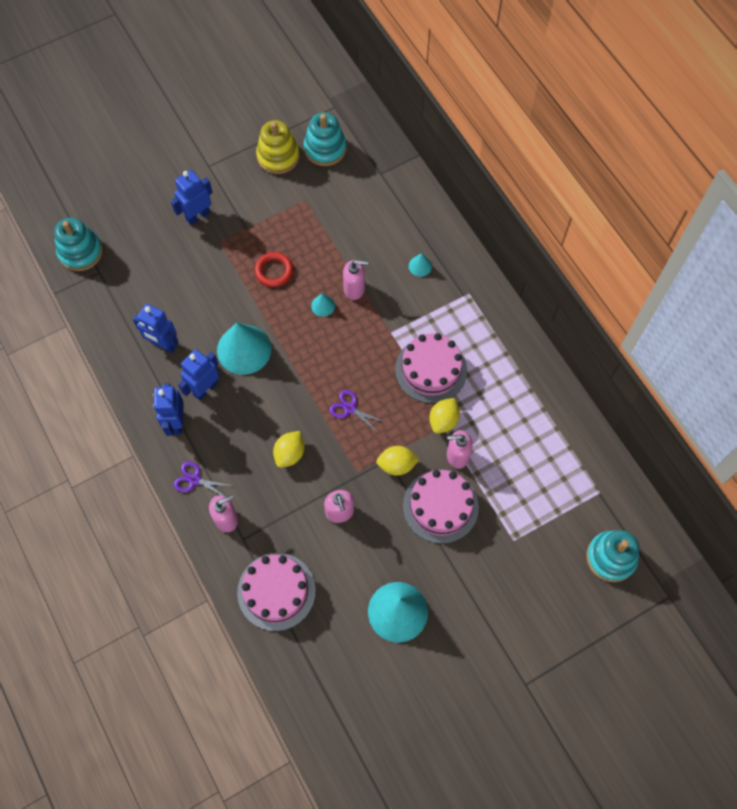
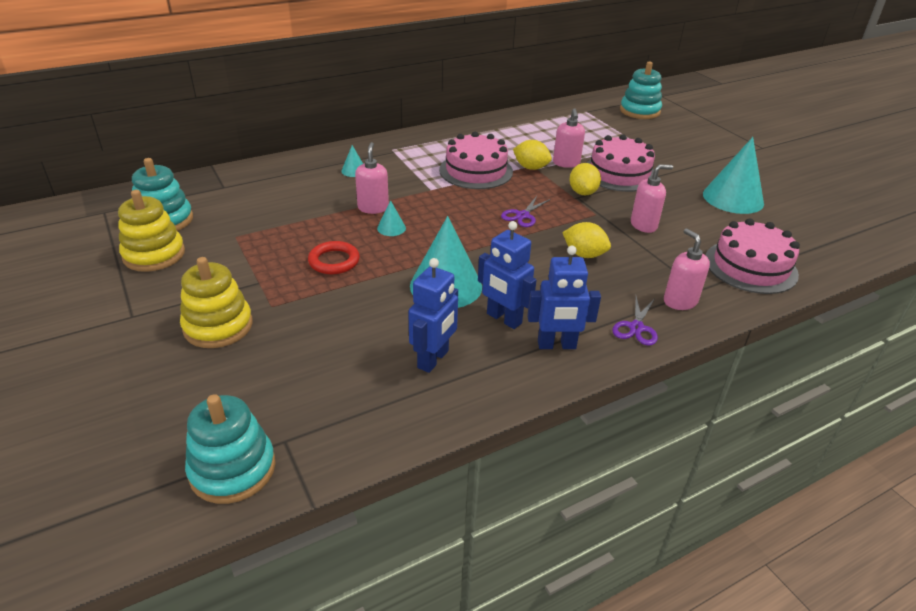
camera: 90 degrees left, 30 degrees down
blue robot [170,170,213,225] -> yellow stacking toy [180,257,253,348]

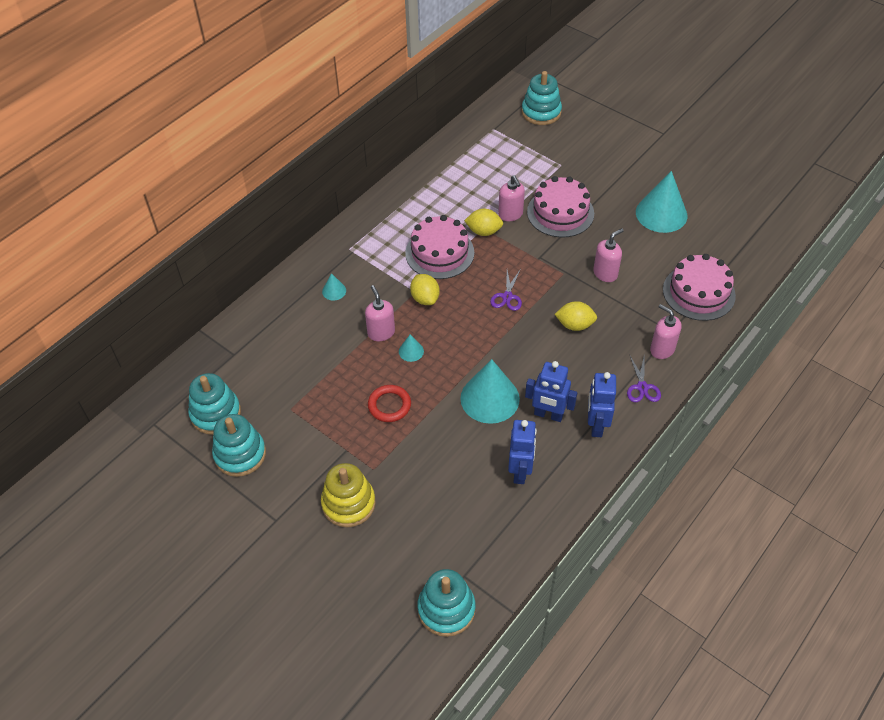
camera: 20 degrees left, 15 degrees up
yellow stacking toy [118,190,185,272] -> turquoise stacking toy [212,414,266,477]
blue robot [527,246,601,349] -> blue robot turned 120 degrees clockwise [588,372,616,437]
yellow lemon [569,163,601,196] -> yellow lemon moved to [410,274,440,305]

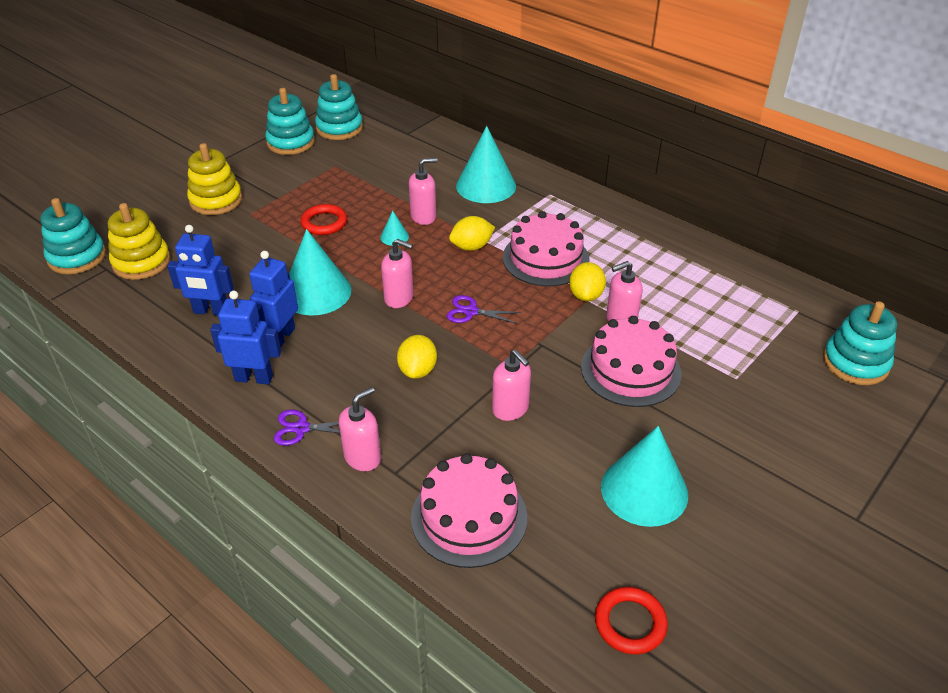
camera: 90 degrees right, 10 degrees down
turquoise cone [322,273,346,300] -> turquoise cone [456,126,516,203], size x2.25
none -> yellow stacking toy [108,203,170,280]
none -> pink soap dispenser [381,239,414,308]
none -> red ring [595,587,668,654]

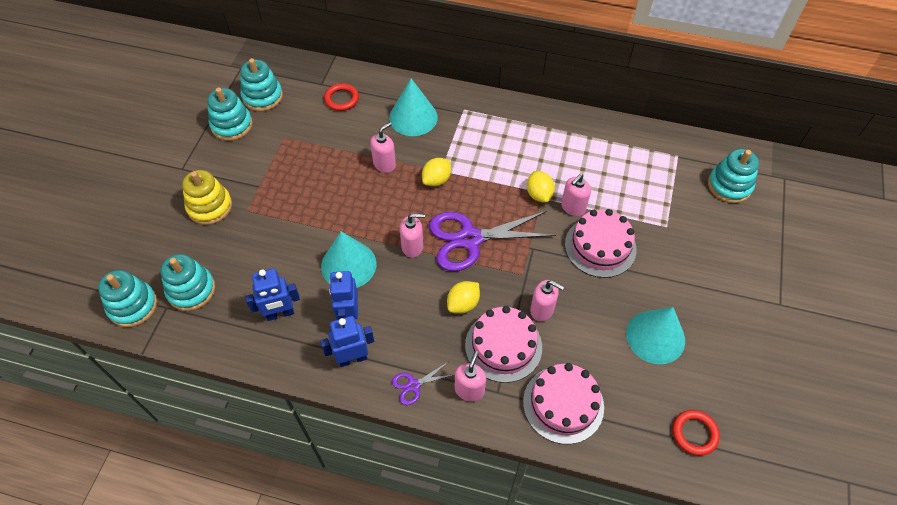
camera: 25 degrees left, 15 degrees up
yellow stacking toy [108,203,170,280] -> turquoise stacking toy [161,254,215,311]
red ring [301,204,347,235] -> red ring moved to [324,83,359,111]
turquoise cone [380,211,409,246] -> none
yellow lemon [397,335,437,379] -> yellow lemon turned 60 degrees clockwise [447,281,480,314]
purple scissors [447,295,521,324] -> purple scissors [429,211,556,271], size x2.24
pink cake [503,211,590,287] -> pink cake moved to [465,306,542,383]

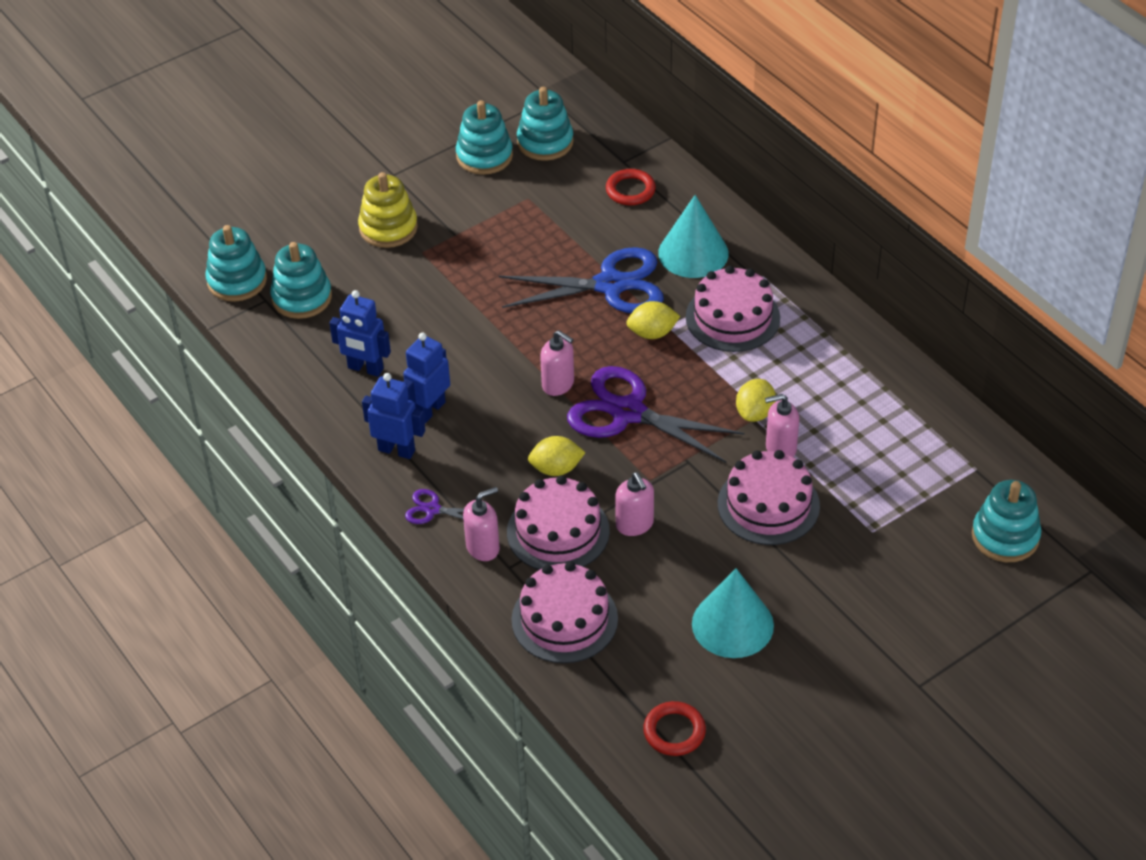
camera: 40 degrees right, 10 degrees down
turquoise cone [321,231,376,288] -> none
pink soap dispenser [370,122,396,173] -> blue scissors [499,247,664,313]
none -> pink cake [686,266,780,352]

